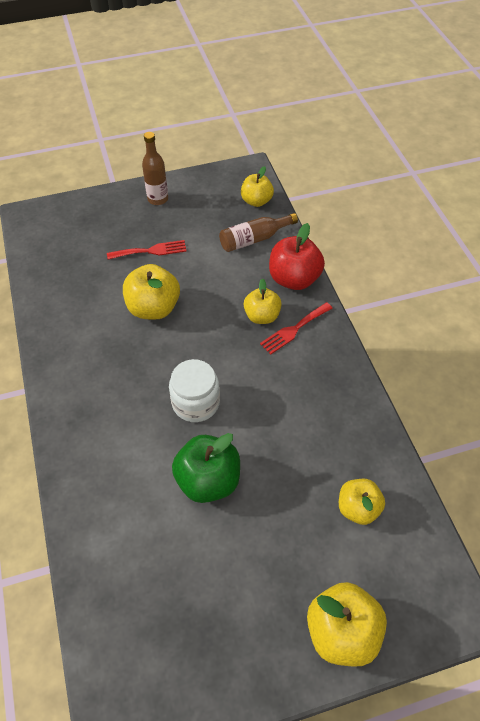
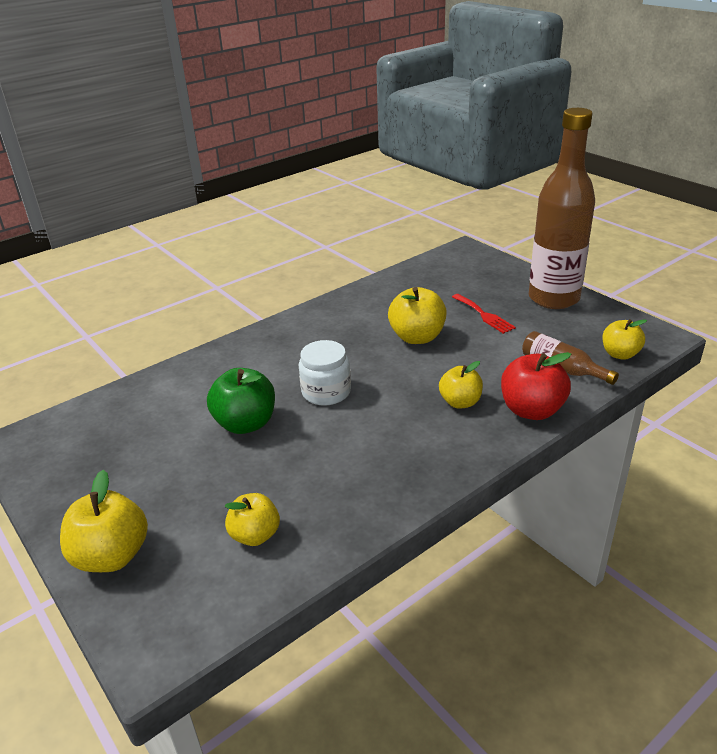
camera: 70 degrees right, 20 degrees down
brown bottle [142,132,168,205] -> brown bottle [529,108,595,309], size x2.19
red fork [260,302,333,354] -> none

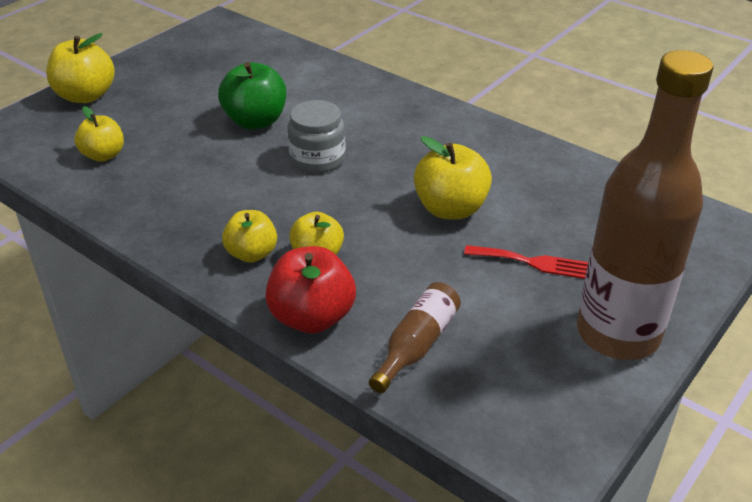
camera: 75 degrees right, 5 degrees up
white jar [299,340,351,406] -> grey jar [288,100,346,173]
red fork [452,294,516,334] -> red fork turned 120 degrees counterclockwise [464,245,588,279]
yellow apple [602,319,647,360] -> yellow apple moved to [222,210,277,263]

